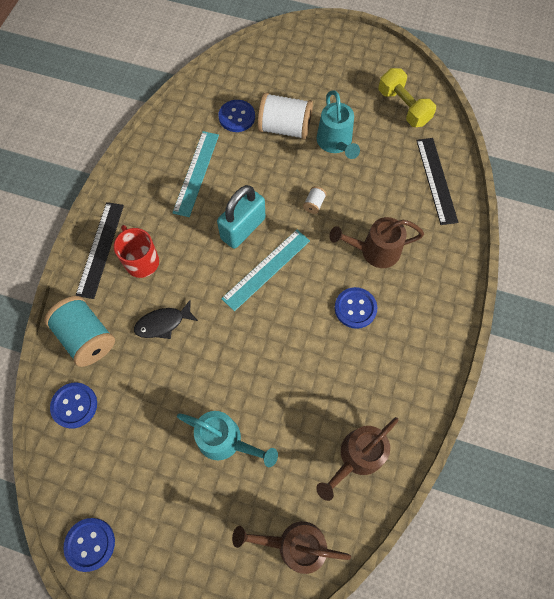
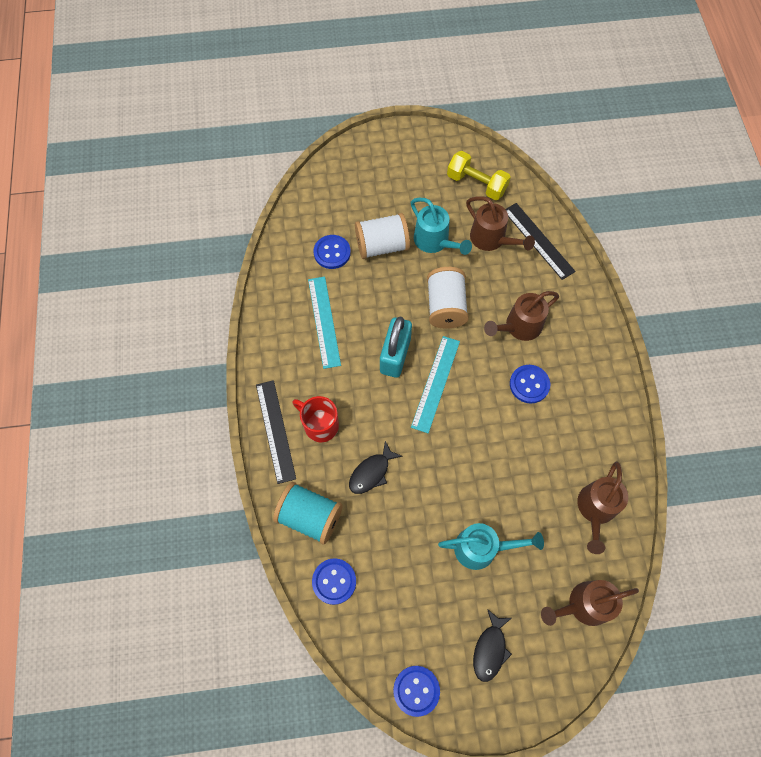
camera: 25 degrees left, 0 degrees up
white spool [303,186,327,214] -> white spool [427,267,469,329], size x2.33
none -> brown watering can [466,196,535,251]
none -> black fish [473,609,512,682]

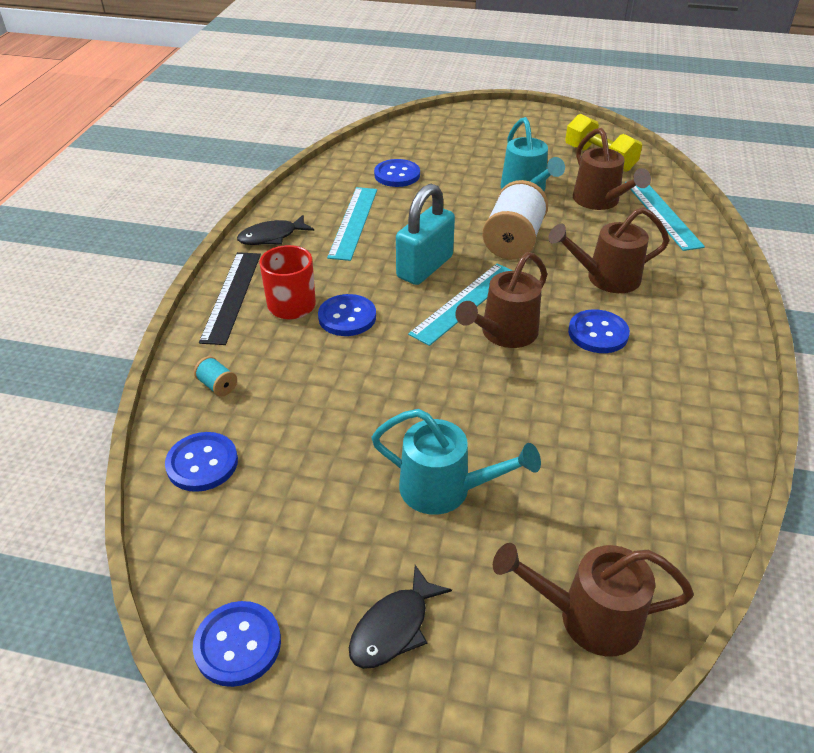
camera: 20 degrees right, 25 degrees down
turquoise spool [273,482,343,545] -> turquoise spool [194,356,237,397], size x0.43
black fish [349,441,403,494] -> black fish moved to [237,215,314,245]
white spool [355,213,410,259] -> none
black ruler [505,203,576,280] -> turquoise ruler [625,182,705,251]
brown watering can [577,461,628,554] -> brown watering can moved to [455,252,547,348]
none -> blue button [318,294,376,336]

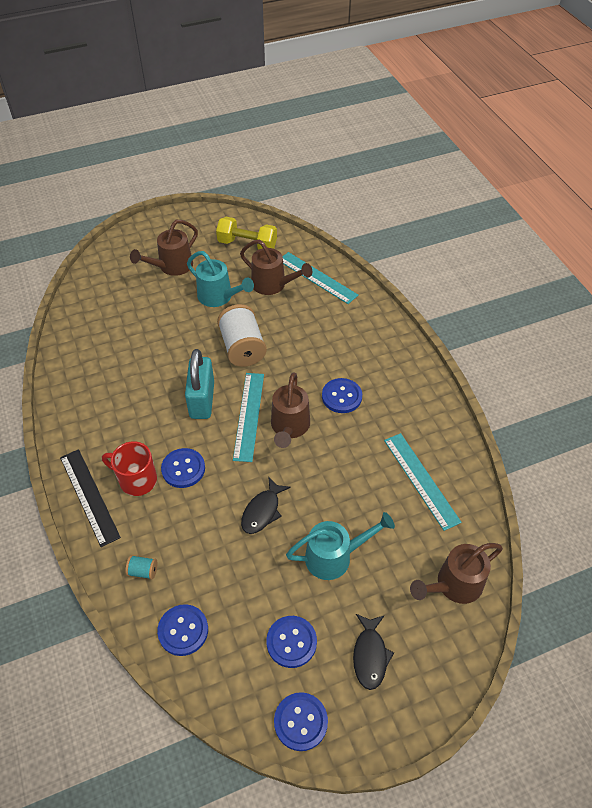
camera: 35 degrees left, 10 degrees up
black fish [237,215,314,245] -> black fish moved to [241,476,291,534]
turquoise ruler [327,187,377,261] -> turquoise ruler moved to [384,433,462,531]
blue button [374,159,420,187] -> blue button moved to [266,616,317,668]
brown watering can [548,207,670,293] -> brown watering can moved to [130,220,198,276]

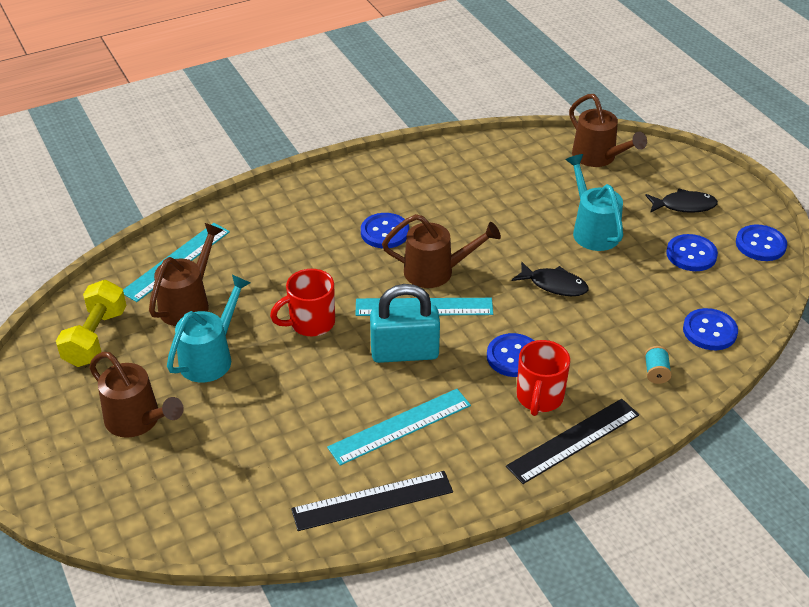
camera: 95 degrees left, 10 degrees down
white spool [217,304,267,367] -> red mug [270,269,335,336]
turquoise ruler [384,433,462,531] -> turquoise ruler moved to [327,389,471,466]
none -> black ruler [291,471,453,531]

